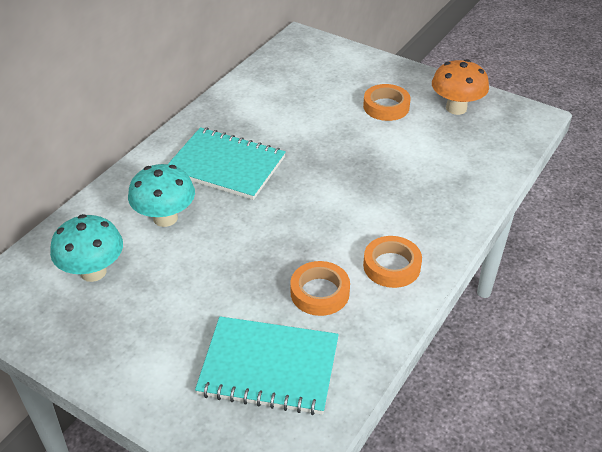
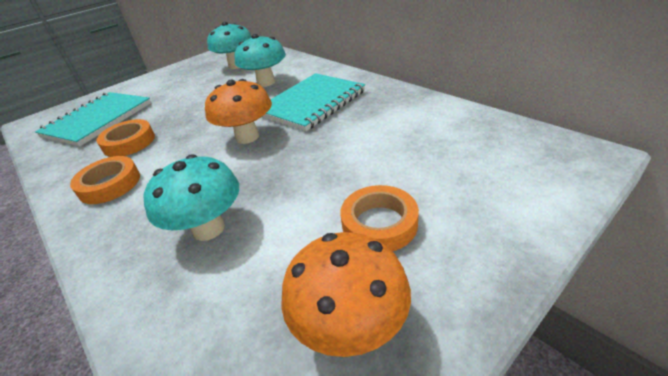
camera: 110 degrees right, 5 degrees down
none -> turquoise mushroom [143,154,239,241]
none -> orange mushroom [205,79,272,144]

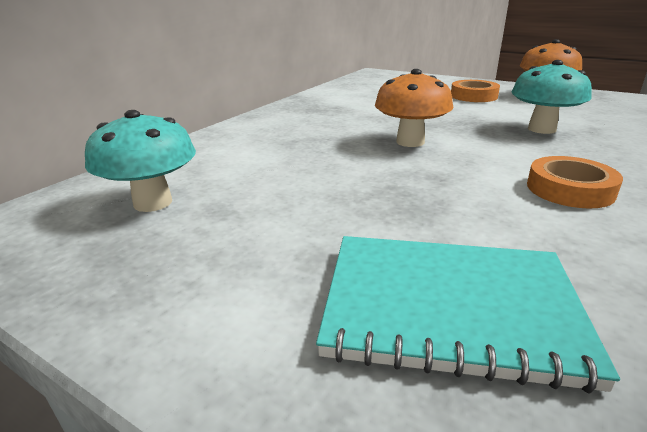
camera: 110 degrees left, 10 degrees down
orange tape [96,119,155,157] -> none
turquoise mushroom [234,34,286,87] -> none
turquoise notebook [262,73,365,131] -> none

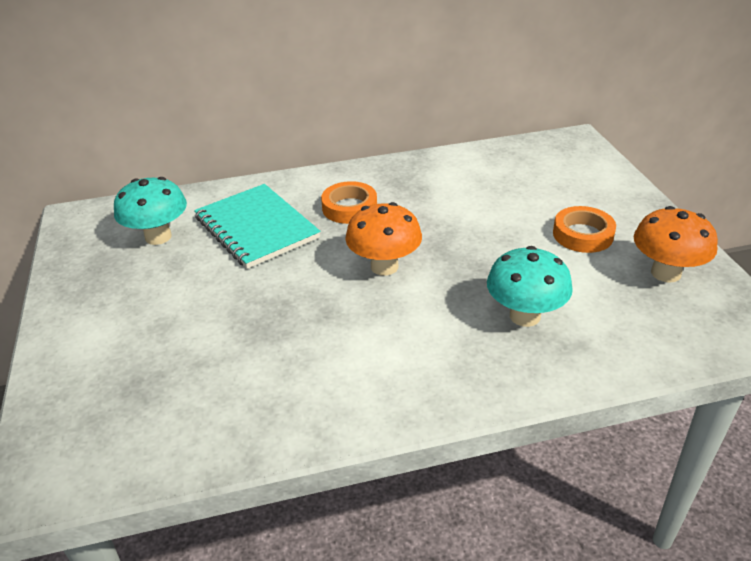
camera: 45 degrees right, 10 degrees up
turquoise notebook [316,236,620,393] -> turquoise notebook moved to [194,184,321,269]
orange tape [527,156,623,209] -> orange tape moved to [321,181,377,224]

